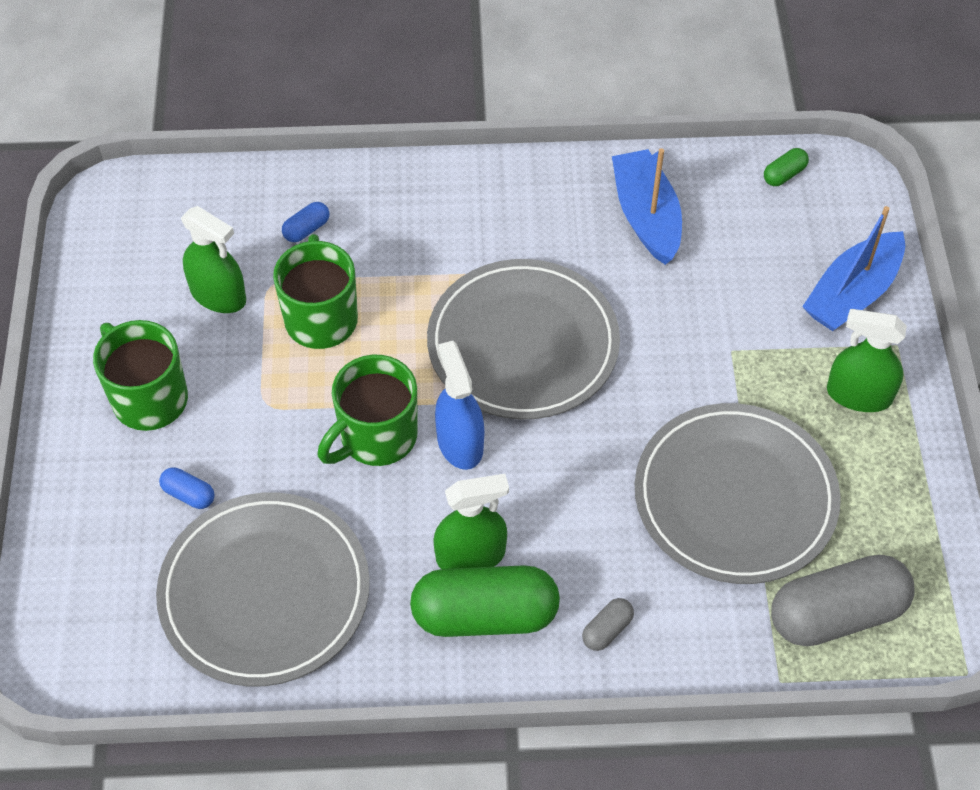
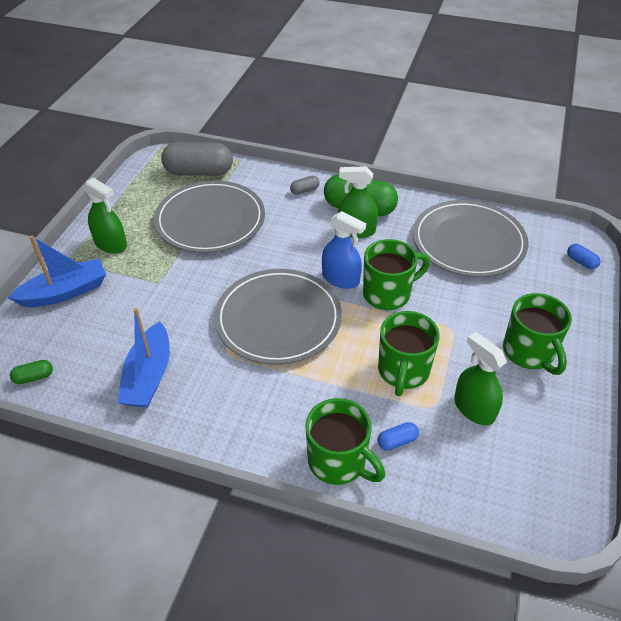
camera: 160 degrees left, 10 degrees down
blue capsule [159,467,215,509] -> blue capsule moved to [567,244,601,269]
blue spray bottle [435,341,484,470] -> blue spray bottle turned 60 degrees counterclockwise [322,211,366,289]
none -> green mug [305,398,385,485]

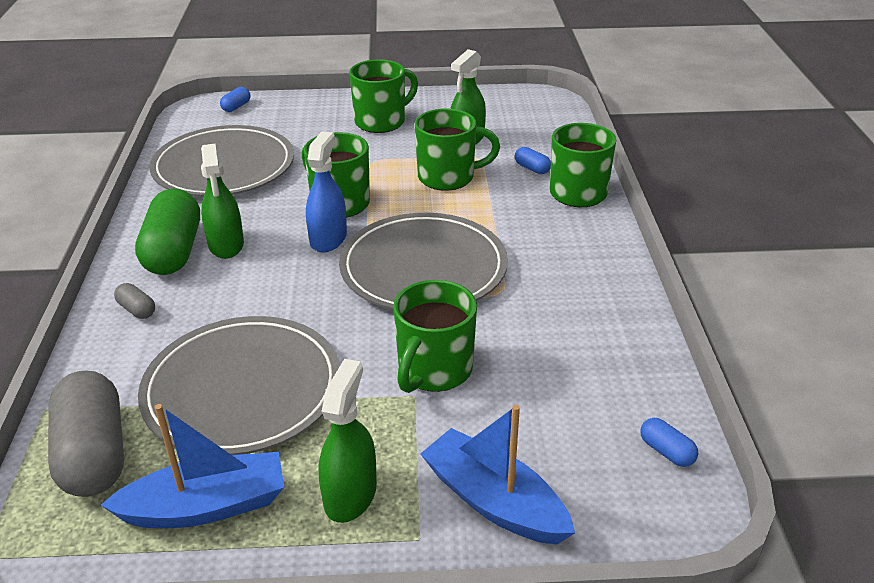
camera: 110 degrees left, 10 degrees down
green capsule [10,360,53,384] -> blue capsule [640,418,698,467]
blue boat [117,308,170,408] -> blue boat moved to [101,404,284,528]
none -> green mug [393,280,477,393]

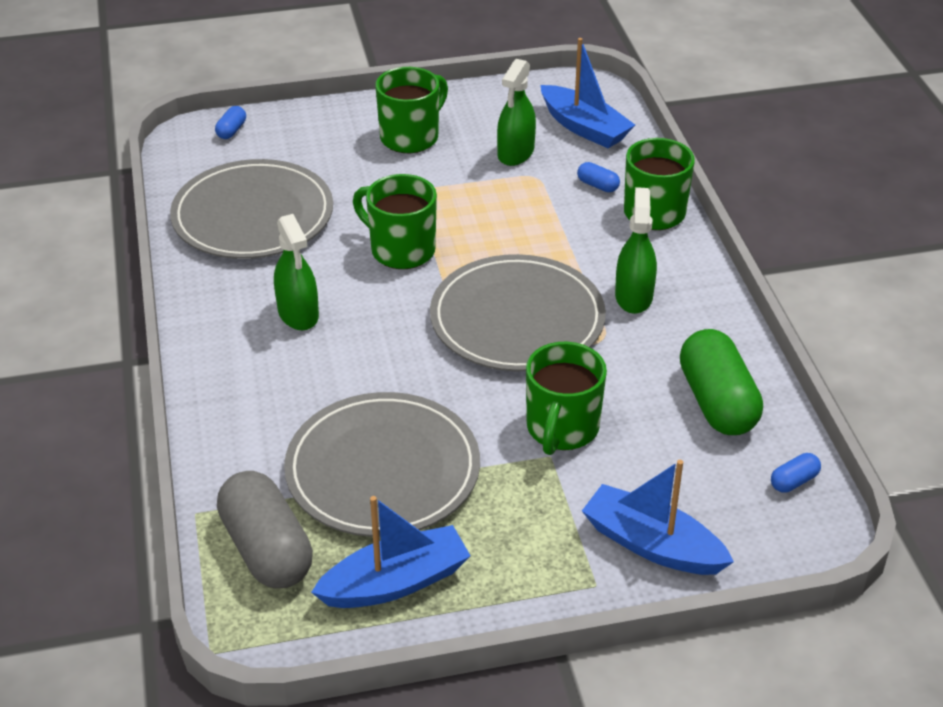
camera: 10 degrees left, 5 degrees up
grey capsule [114,283,155,319] -> none
green capsule [135,189,200,275] -> green capsule moved to [680,329,763,435]
blue spray bottle [306,131,347,252] -> none
green spray bottle [319,359,377,523] -> green spray bottle moved to [615,187,657,314]
green mug [415,109,500,191] -> none
blue capsule [640,418,698,467] -> blue capsule turned 75 degrees counterclockwise [771,453,821,493]
none -> blue boat [541,38,635,148]

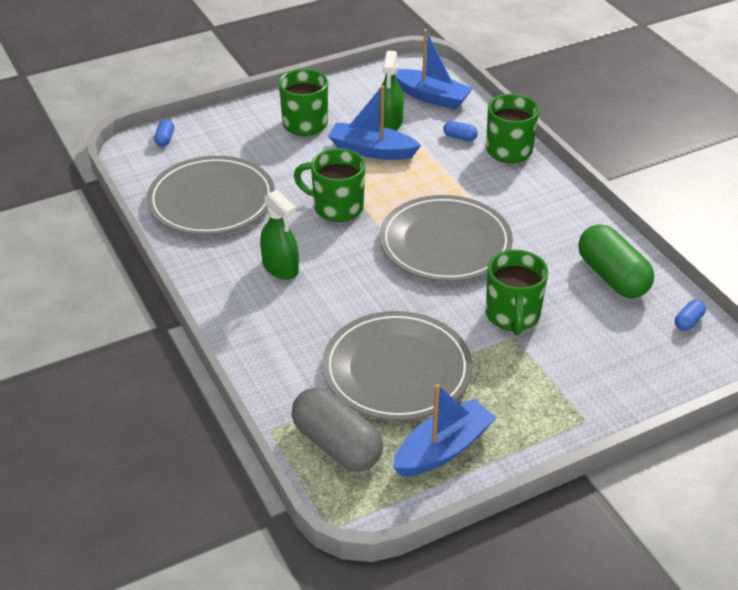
camera: 15 degrees left, 0 degrees up
blue boat [582,460,734,575] -> blue boat moved to [328,85,421,160]
green spray bottle [615,187,657,314] -> none

